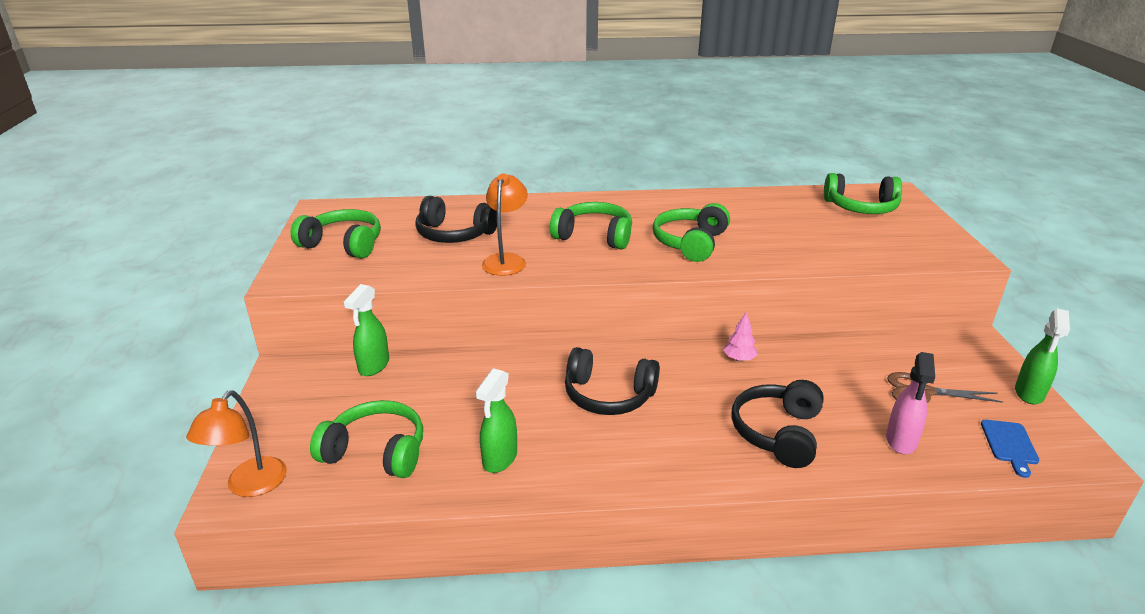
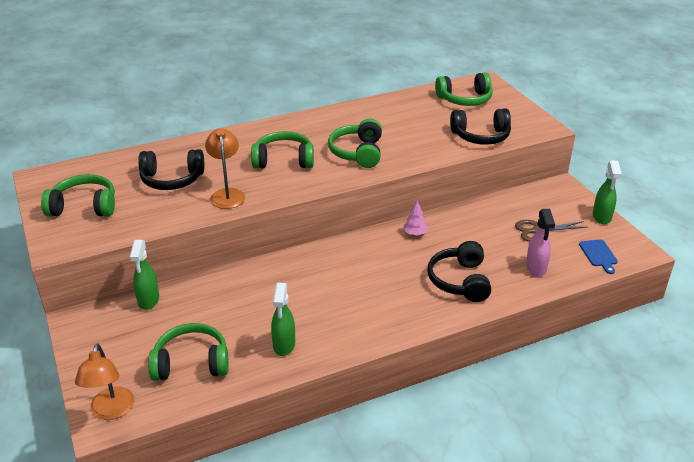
camera: 20 degrees left, 5 degrees up
black headphones [565,347,660,415] -> black headphones moved to [450,108,511,145]

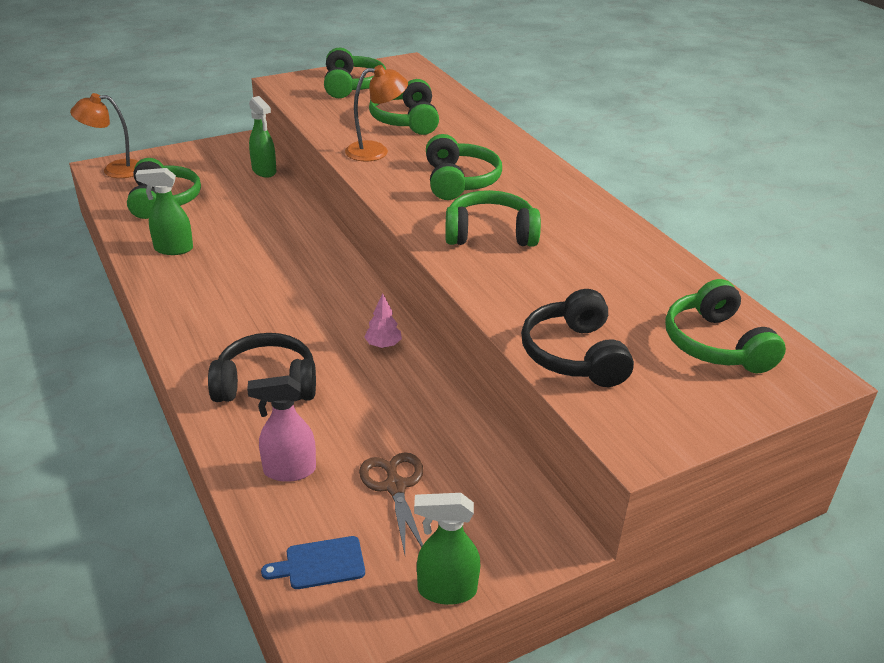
camera: 85 degrees right, 0 degrees up
green spray bottle [130,240,159,310] -> green spray bottle turned 120 degrees counterclockwise [249,96,276,178]
black headphones [138,149,204,190] -> green headphones [369,79,439,135]

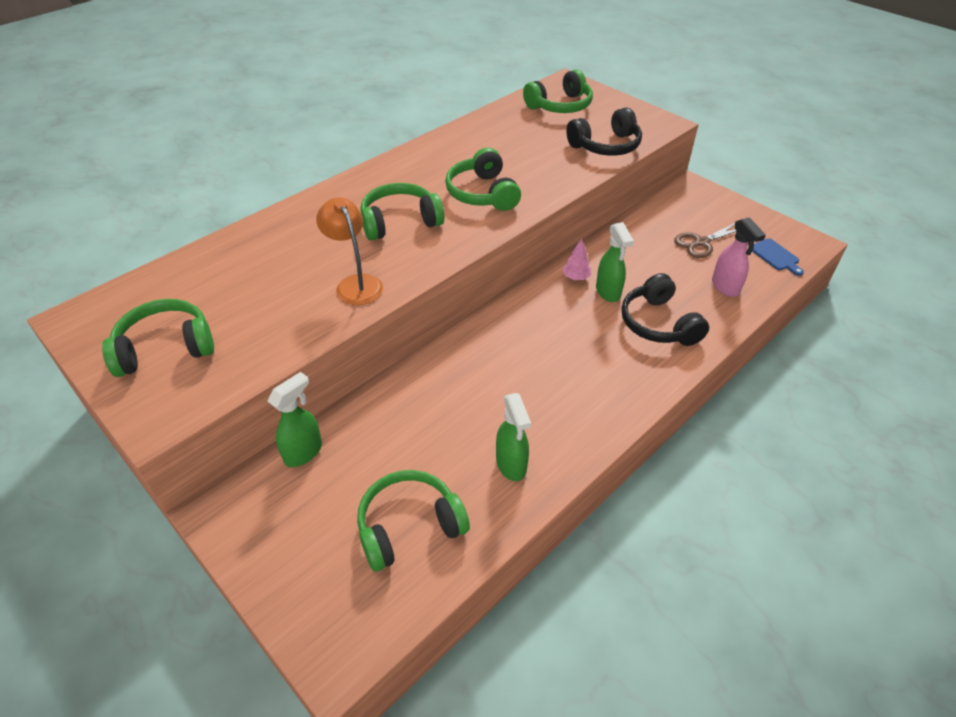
camera: 105 degrees left, 10 degrees up
orange lamp [70,93,138,178] -> none
green headphones [369,79,439,135] -> none
green spray bottle [414,493,480,605] -> green spray bottle moved to [596,222,634,302]

